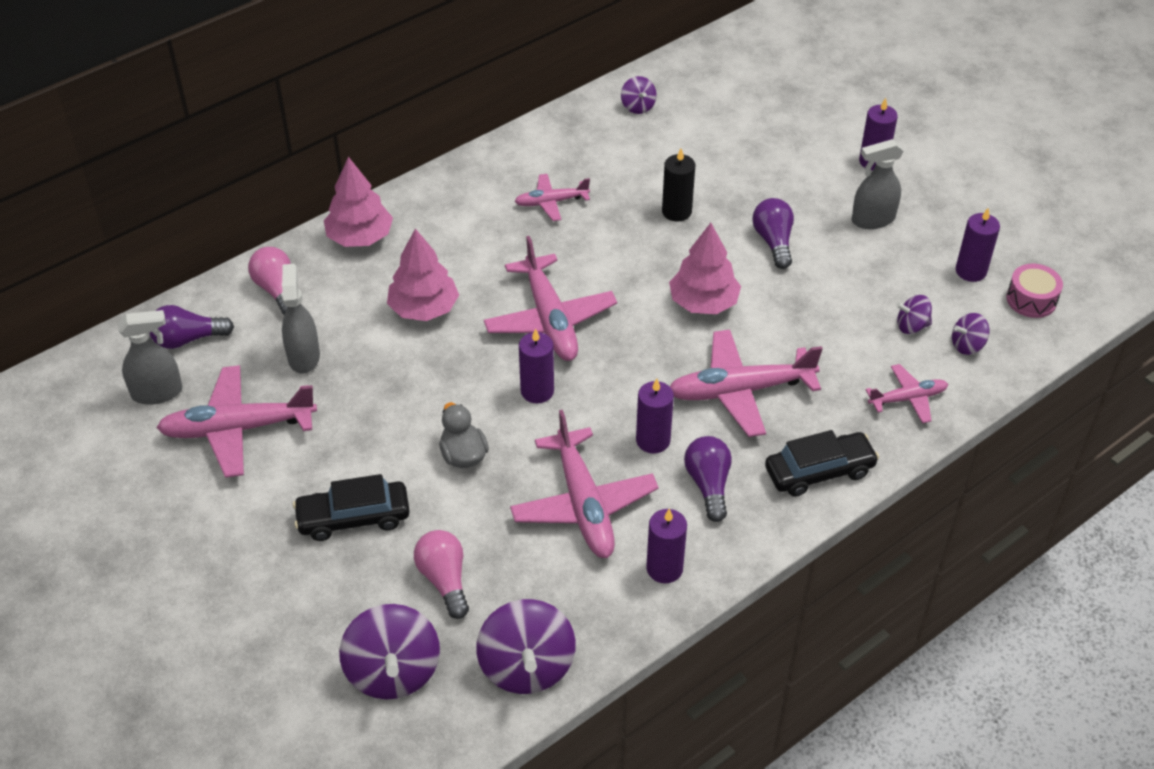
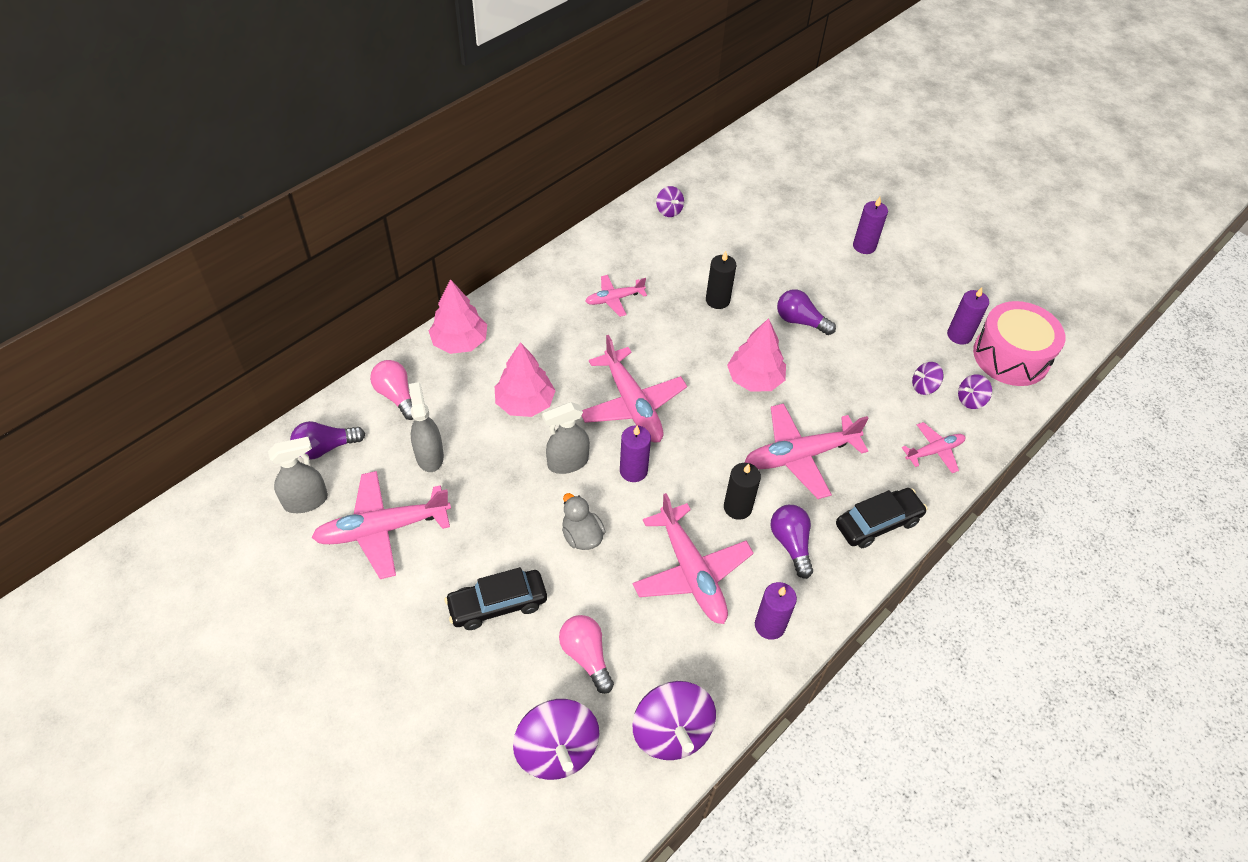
camera: 10 degrees left, 5 degrees up
purple candle [636,379,674,453] -> black candle [724,463,761,520]
purple light bulb [752,198,794,269] -> purple light bulb turned 45 degrees counterclockwise [777,289,836,335]
grey spray bottle [851,139,904,229] -> grey spray bottle moved to [542,402,590,474]
pink drum [1007,264,1063,318] -> pink drum [973,301,1065,386], size x1.90

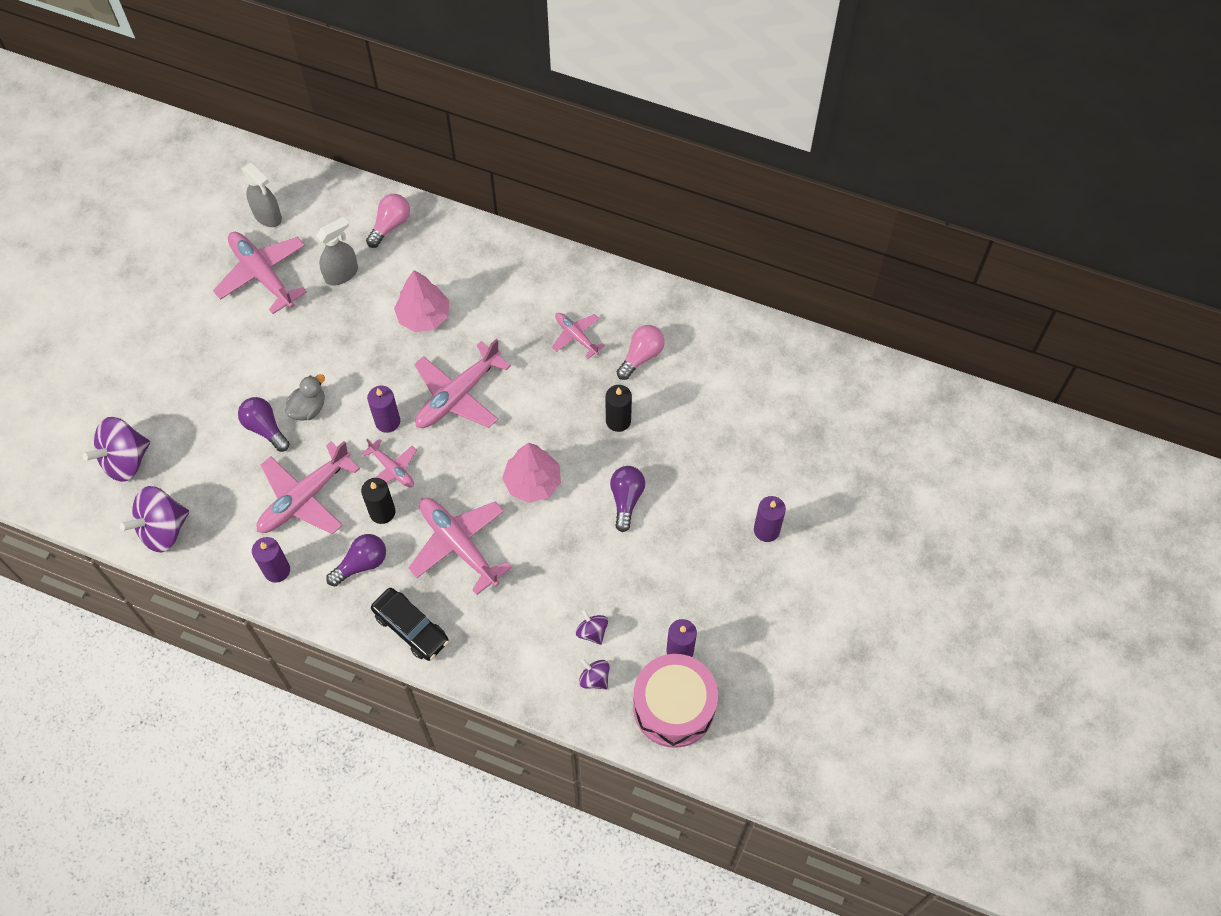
camera: 70 degrees right, 10 degrees up
purple light bulb [290,421,365,460] -> purple light bulb moved to [238,397,290,452]
pink tree [429,279,487,354] -> none
black car [445,567,547,630] -> none
grey spray bottle [542,402,590,474] -> none
pink light bulb [559,615,614,694] -> pink light bulb moved to [617,325,665,380]
purple spinning top [656,186,684,217] -> none
pink plane [902,422,965,473] -> pink plane moved to [362,438,417,487]

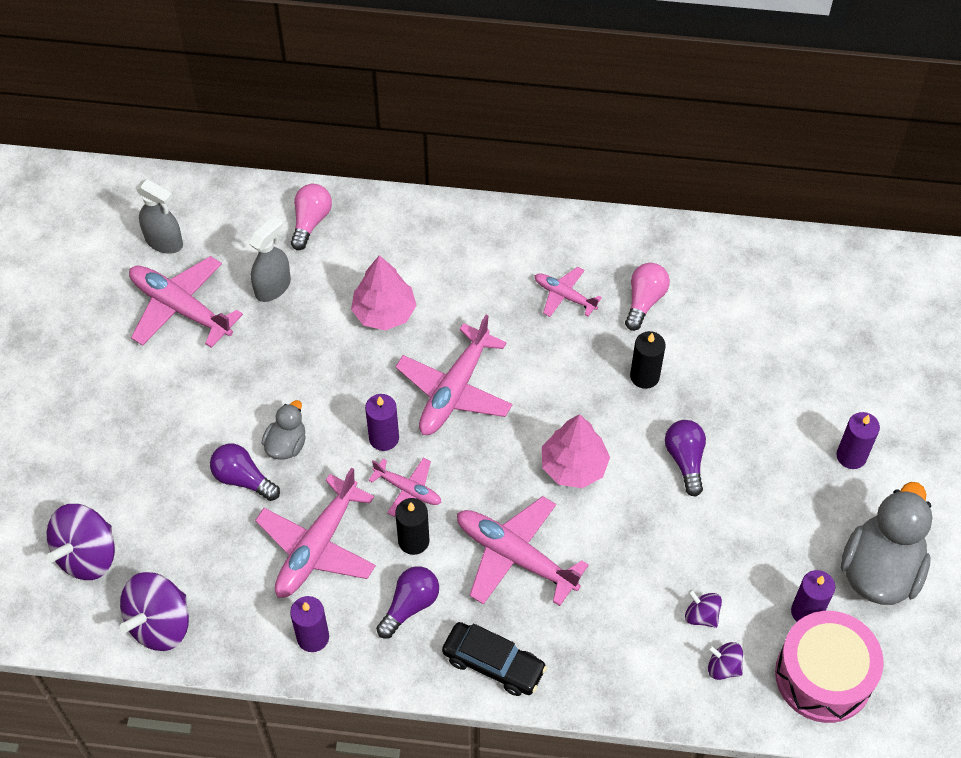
camera: 15 degrees left, 5 degrees down
none -> grey duck [841,482,933,605]

